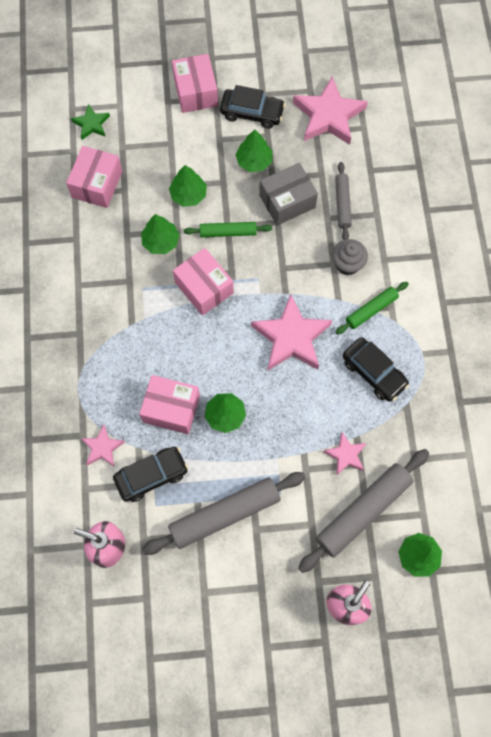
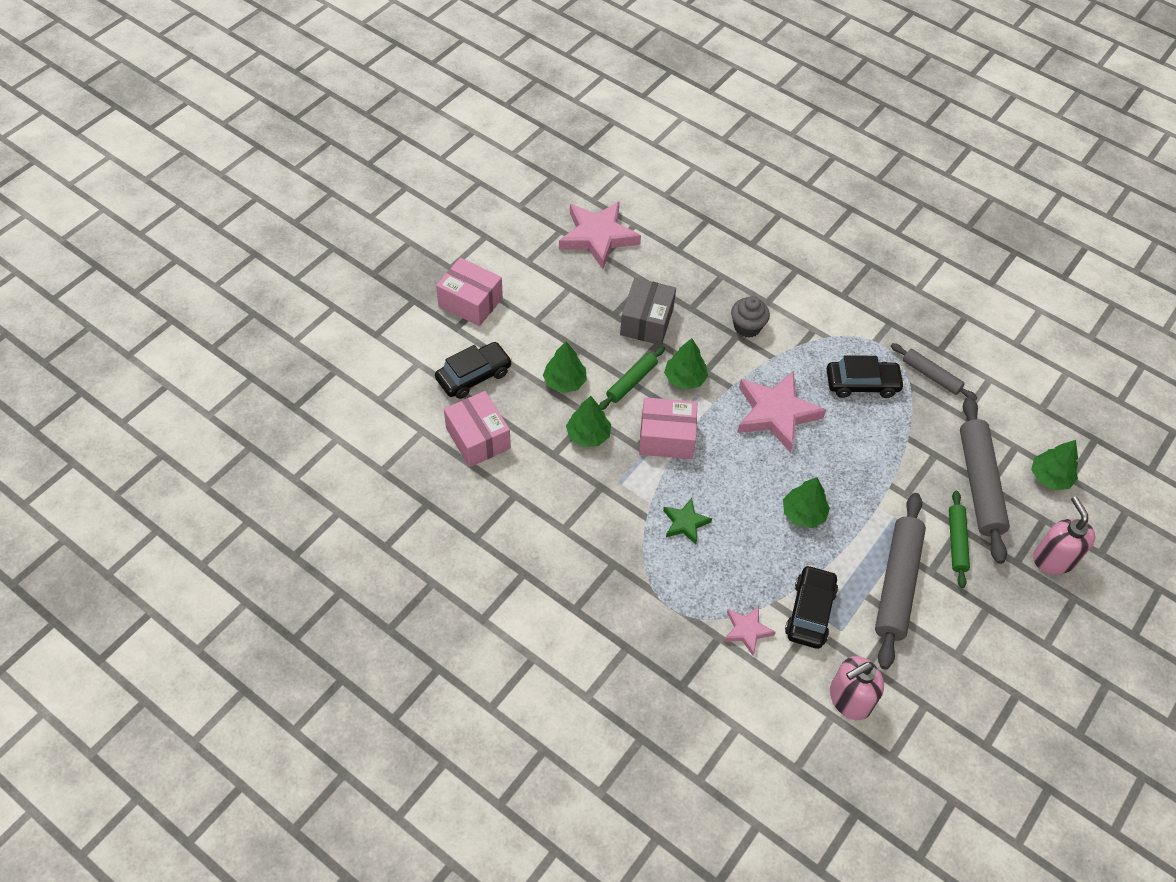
camera: 50 degrees left, 15 degrees down
green star [71,104,110,140] -> green star moved to [663,498,712,544]
pink box [139,375,200,434] -> none
black car [220,85,285,129] -> black car moved to [435,342,512,399]
green tree [236,130,273,172] -> green tree moved to [664,338,708,390]
pink star [323,432,367,475] -> none
grey rolling pin [335,162,352,240] -> grey rolling pin moved to [891,343,977,401]
green rolling pin [336,282,409,334] -> green rolling pin moved to [949,491,970,588]

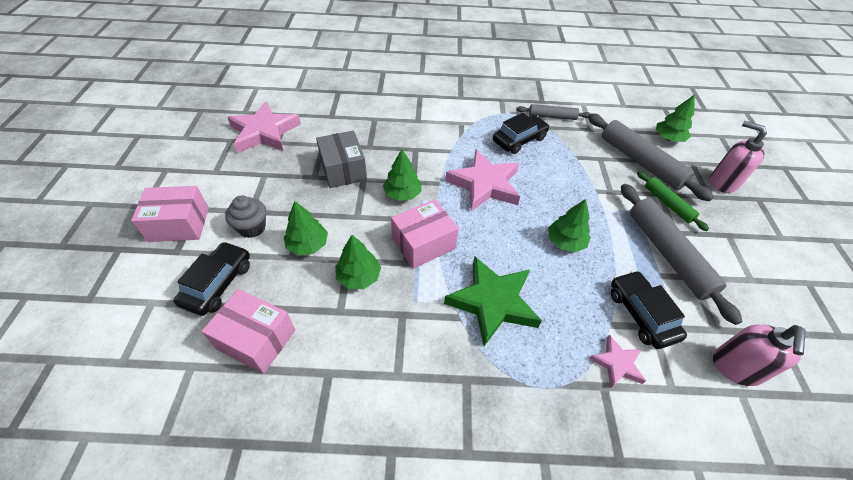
camera: 35 degrees left, 5 degrees down
green rolling pin [599,346,665,410] -> none
green star [663,498,712,544] -> green star [444,256,542,346], size x1.93
grey cupcake [731,296,770,338] -> grey cupcake moved to [225,196,266,238]

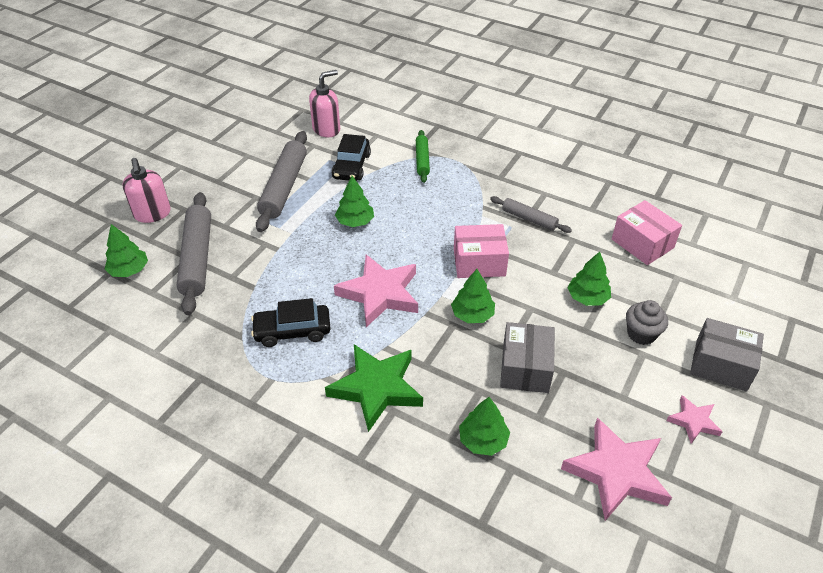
camera: 150 degrees left, 5 degrees down
pink box [131,186,209,242] -> grey box [690,318,764,391]
black car [174,242,250,316] -> none
green tree [335,235,381,289] -> green tree moved to [459,397,510,456]
green star [444,256,542,346] -> green star moved to [325,344,423,432]
grey rolling pin [516,104,591,120] -> grey rolling pin moved to [490,196,572,233]
pink star [589,335,646,388] -> pink star moved to [666,395,723,444]
green rolling pin [637,171,709,231] -> green rolling pin moved to [416,130,430,183]

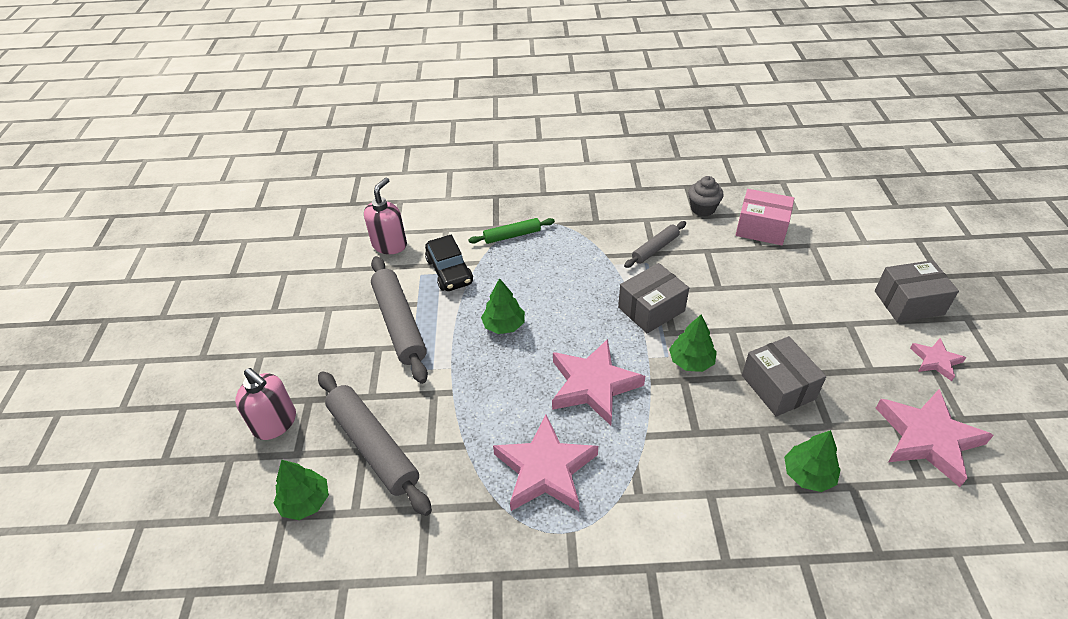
camera: 30 degrees left, 0 degrees up
black car [251,298,331,347] -> pink star [493,415,598,511]
green star [325,344,423,432] -> none
green rolling pin [416,130,430,183] -> green rolling pin turned 75 degrees counterclockwise [469,218,555,244]
pink box [454,224,509,278] -> grey box [618,263,689,333]
grey rolling pin [490,196,572,233] -> grey rolling pin turned 45 degrees counterclockwise [624,221,686,268]
green tree [567,251,611,306] -> none
grey cupcake [626,300,668,345] -> grey cupcake moved to [688,176,724,217]

